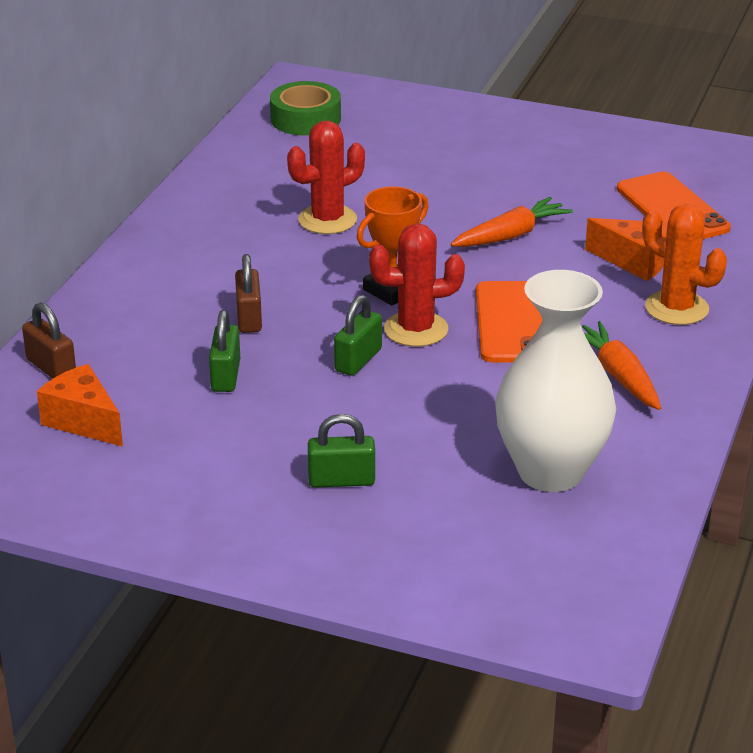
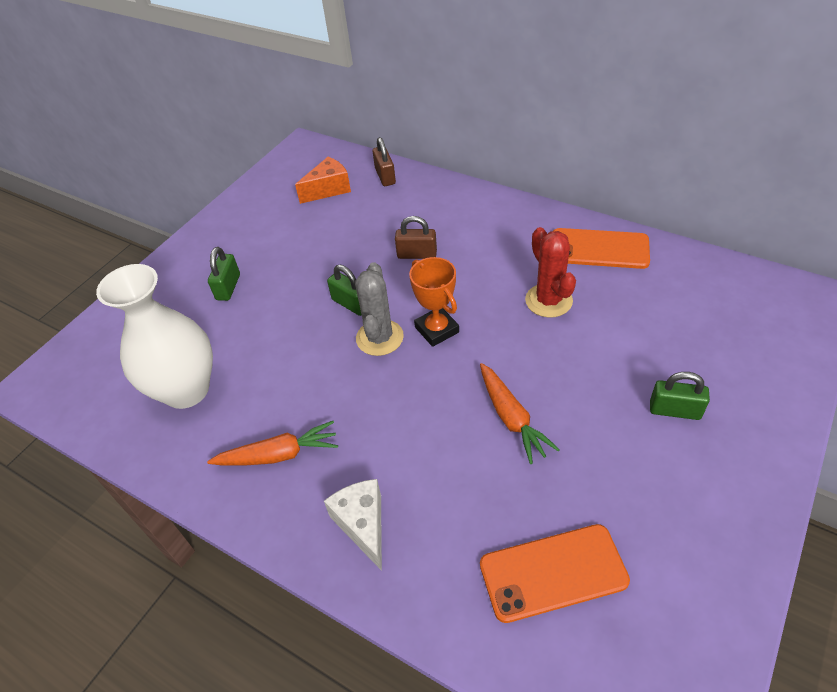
camera: 105 degrees right, 15 degrees up
brown padlock [22,302,76,379] -> brown padlock turned 75 degrees counterclockwise [372,137,396,186]
green padlock [209,310,240,392] -> green padlock moved to [650,372,710,420]
green tape [270,81,341,135] -> none
red cactus [369,224,465,347] -> grey cactus [355,262,404,356]
orange phone [476,281,542,362] -> orange phone moved to [553,228,650,269]
orange cheese [585,218,668,281] -> none
orange cactus [642,204,727,325] -> white cheese [324,479,382,571]

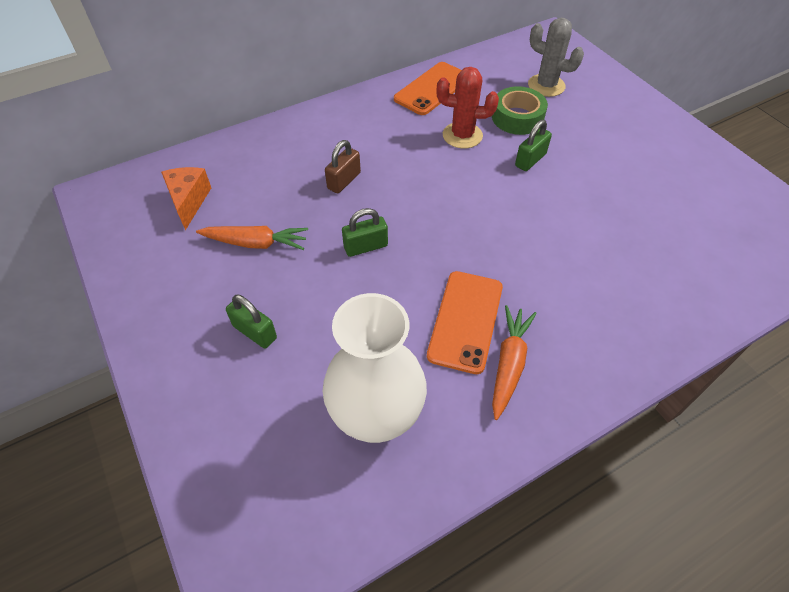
camera: 65 degrees left, 5 degrees up
white cheese [324,479,382,571] -> none
grey cactus [355,262,404,356] -> grey cactus moved to [528,18,584,97]
brown padlock [372,137,396,186] -> none
orange trophy [409,257,459,347] -> none
orange carrot [480,363,560,464] -> orange carrot moved to [196,226,308,250]
orange phone [480,524,630,623] -> orange phone moved to [427,271,503,374]
green padlock [650,372,710,420] -> green padlock moved to [515,120,552,171]
none -> green tape [492,86,548,135]

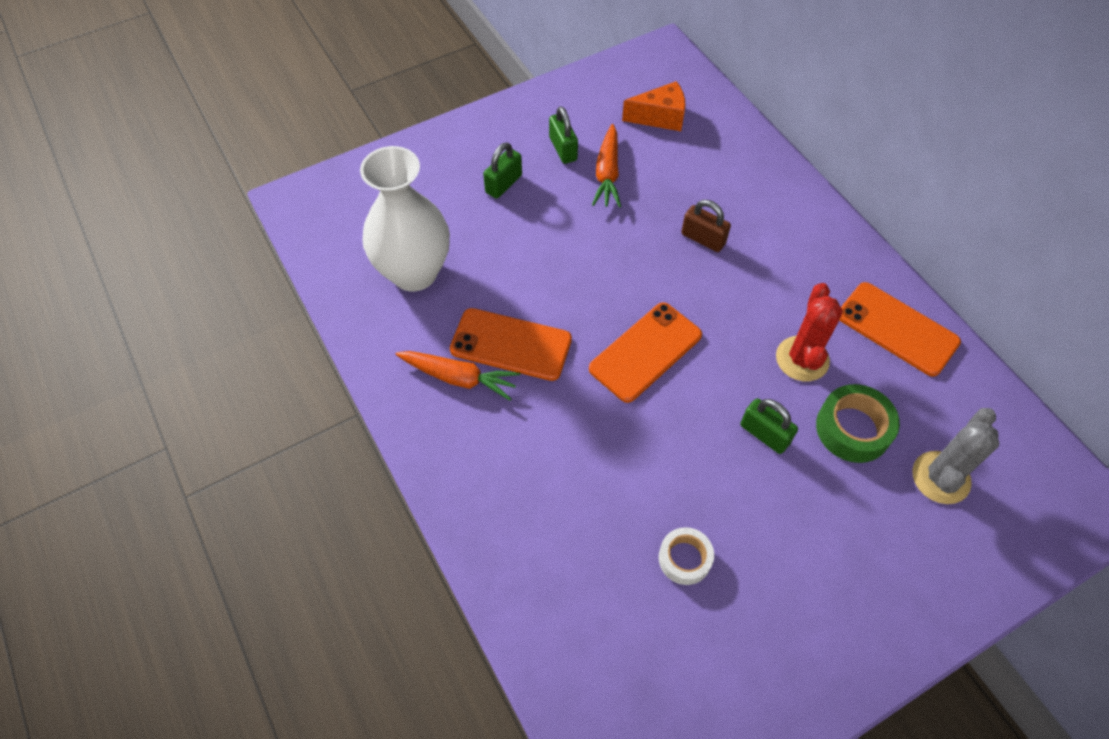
camera: 90 degrees right, 5 degrees up
green padlock [342,208,388,257] -> green padlock moved to [549,106,578,164]
none -> orange phone [589,302,702,403]
none -> white tape [659,527,714,585]

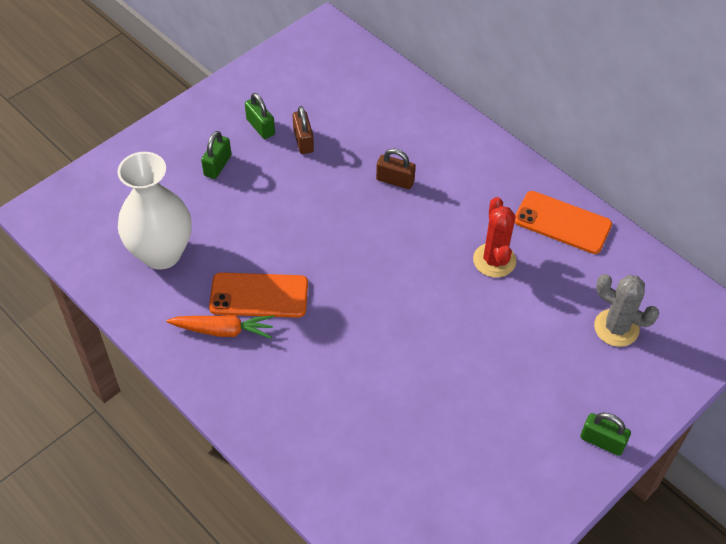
camera: 15 degrees left, 5 degrees down
orange phone [589,302,702,403] -> none
orange carrot [592,124,621,208] -> brown padlock [293,106,314,154]
orange cheese [622,81,685,131] -> none
white tape [659,527,714,585] -> none
green padlock [740,398,798,454] -> green padlock moved to [580,412,631,456]
green tape [816,384,900,463] -> none
grey cactus [912,408,999,504] -> grey cactus turned 75 degrees counterclockwise [594,274,659,347]

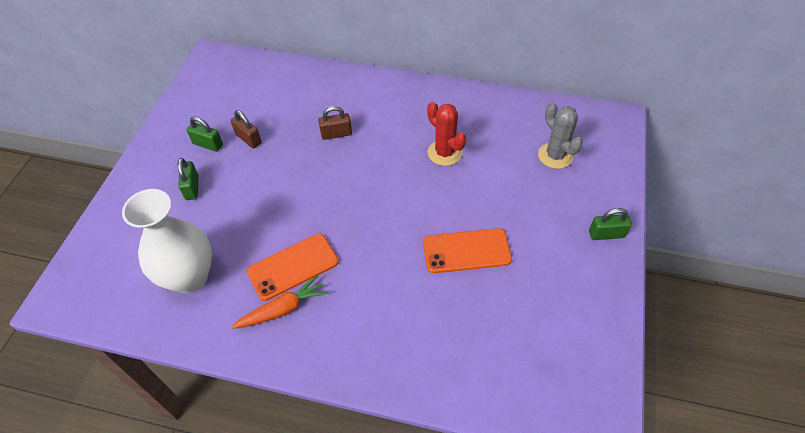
camera: 30 degrees left, 0 degrees up
orange phone [515,191,612,254] -> orange phone moved to [423,228,512,273]
grey cactus [594,274,659,347] -> grey cactus turned 60 degrees clockwise [538,103,583,169]

